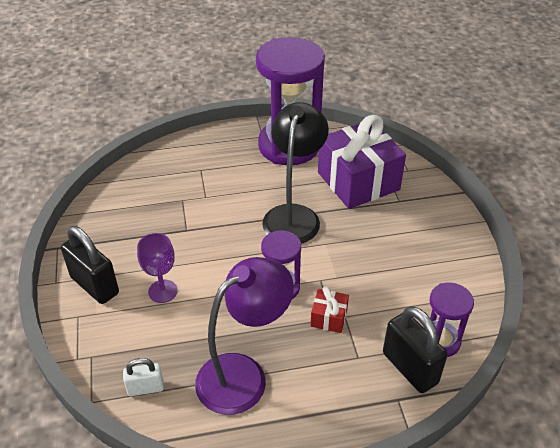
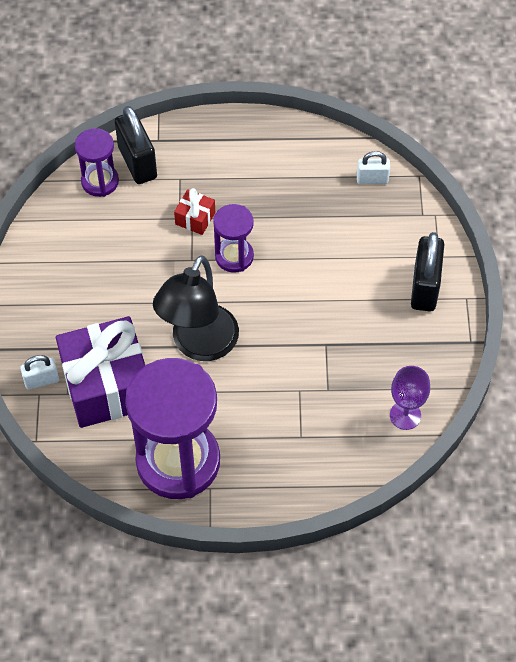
camera: 170 degrees left, 15 degrees up
black padlock [61,226,119,304] -> black padlock turned 45 degrees clockwise [411,232,444,311]
purple goblet [137,233,178,303] -> purple goblet moved to [390,366,430,430]
purple lamp [195,257,294,415] -> none
none -> white padlock [20,355,59,390]

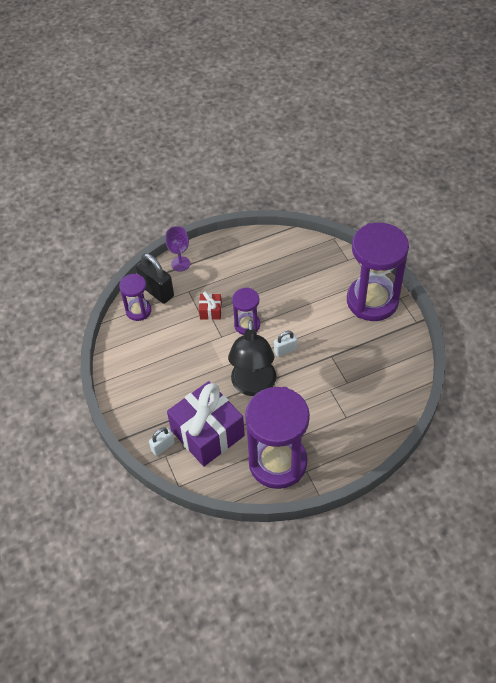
camera: 20 degrees left, 5 degrees down
white padlock [357,151,390,184] -> white padlock moved to [274,331,297,357]
purple goblet [390,366,430,430] -> purple goblet moved to [165,226,190,272]
black padlock [411,232,444,311] -> purple hourglass [347,223,409,321]

